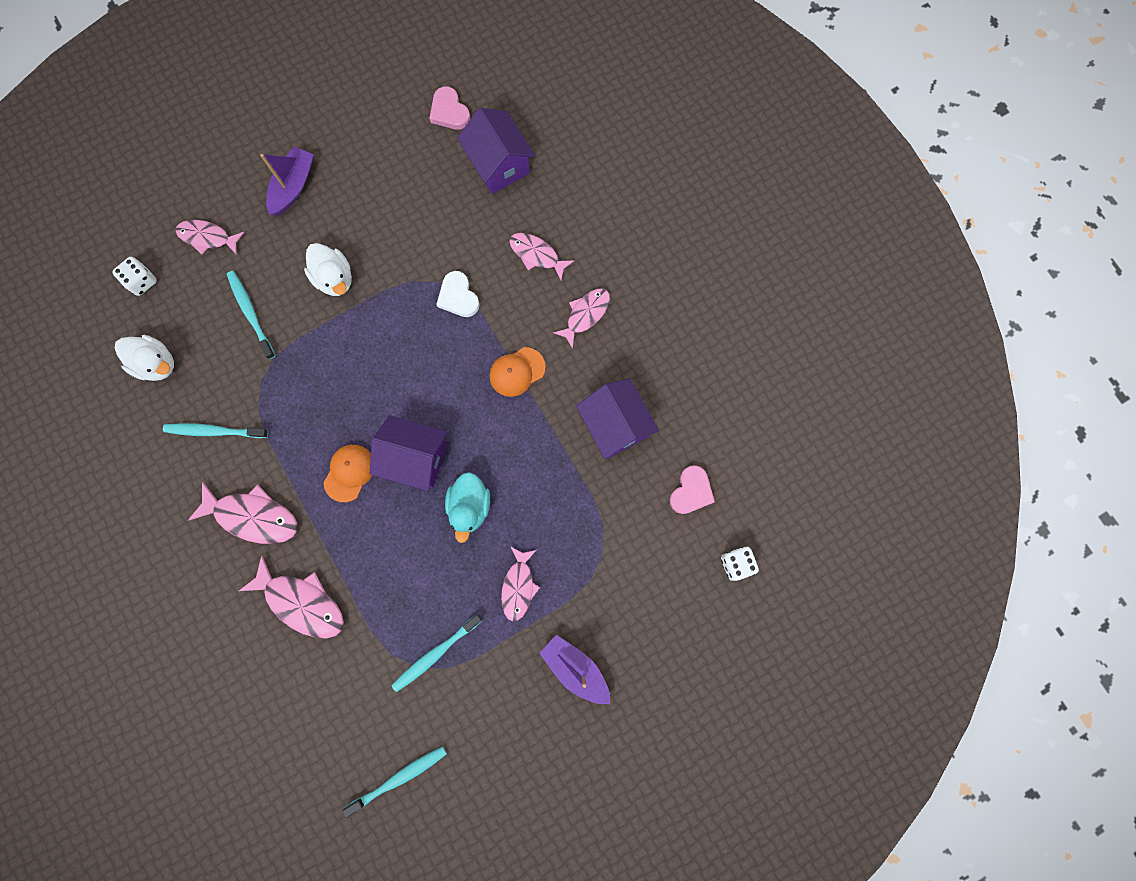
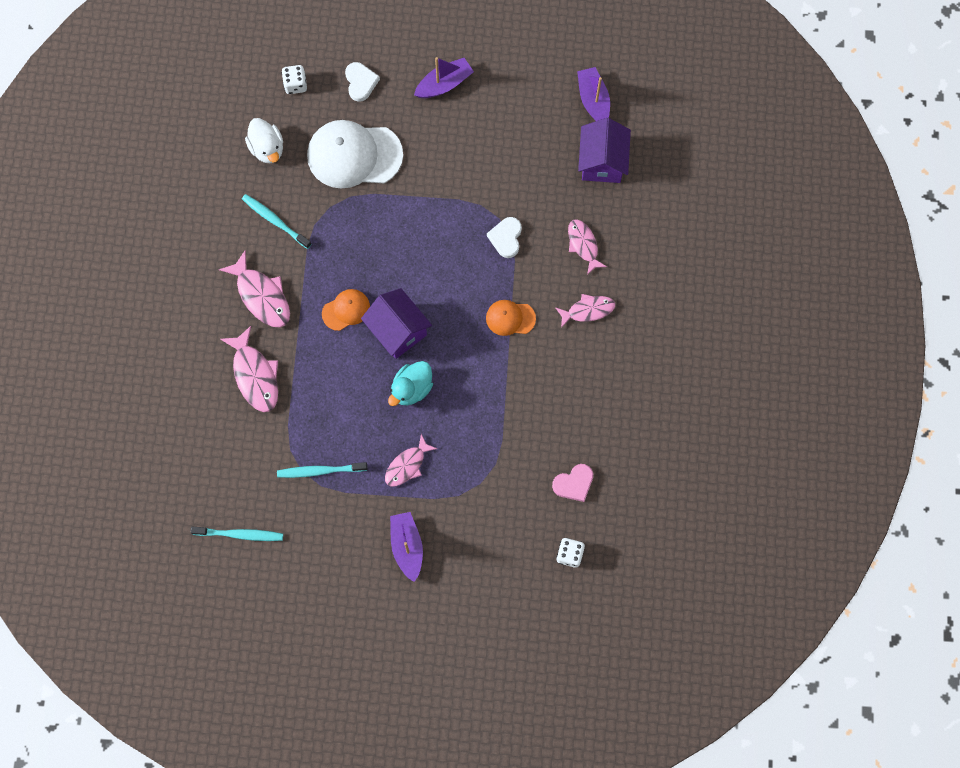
camera: 35 degrees right, 5 degrees down
pink fish [176,220,245,255] -> white heart [345,62,380,101]
turquoise toothbrush [227,271,276,359] -> white cap [307,120,403,189]
white duck [304,243,352,296] -> none
pink heart [429,86,470,130] -> purple boat [577,67,610,121]
purple house [576,378,659,459] -> none

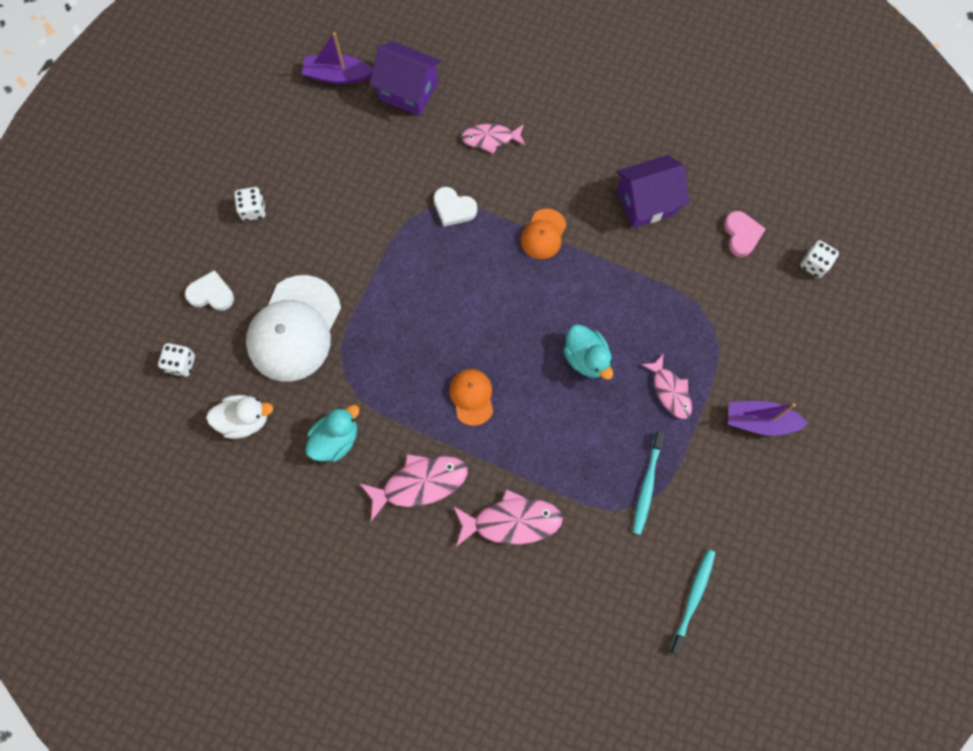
camera: 70 degrees left, 0 degrees up
turquoise toothbrush [242,194,311,249] -> turquoise duck [305,405,360,462]
purple house [361,288,432,359] -> purple house moved to [616,155,689,228]
purple boat [414,57,474,98] -> white dice [234,187,266,221]
pink fish [555,294,615,328] -> none

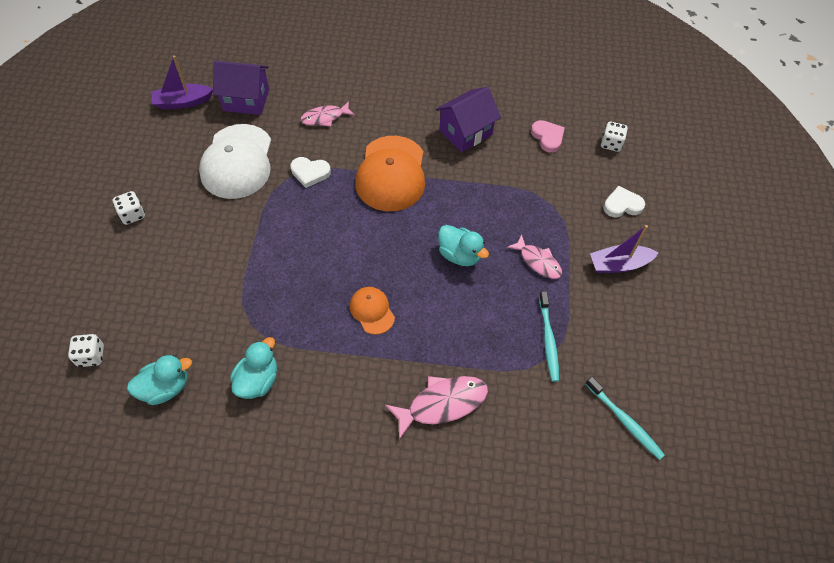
camera: 20 degrees left, 15 degrees down
white heart [185,270,234,311] -> white heart moved to [603,186,645,217]
white duck [206,395,273,439] -> turquoise duck [127,355,192,405]
white cap [246,275,341,382] -> white cap moved to [199,124,271,199]
pink fish [359,454,468,521] -> none
orange cap [521,209,566,259] -> orange cap [355,136,425,211], size x1.98
turquoise toothbrush [670,549,716,655] -> turquoise toothbrush turned 135 degrees clockwise [586,377,665,460]

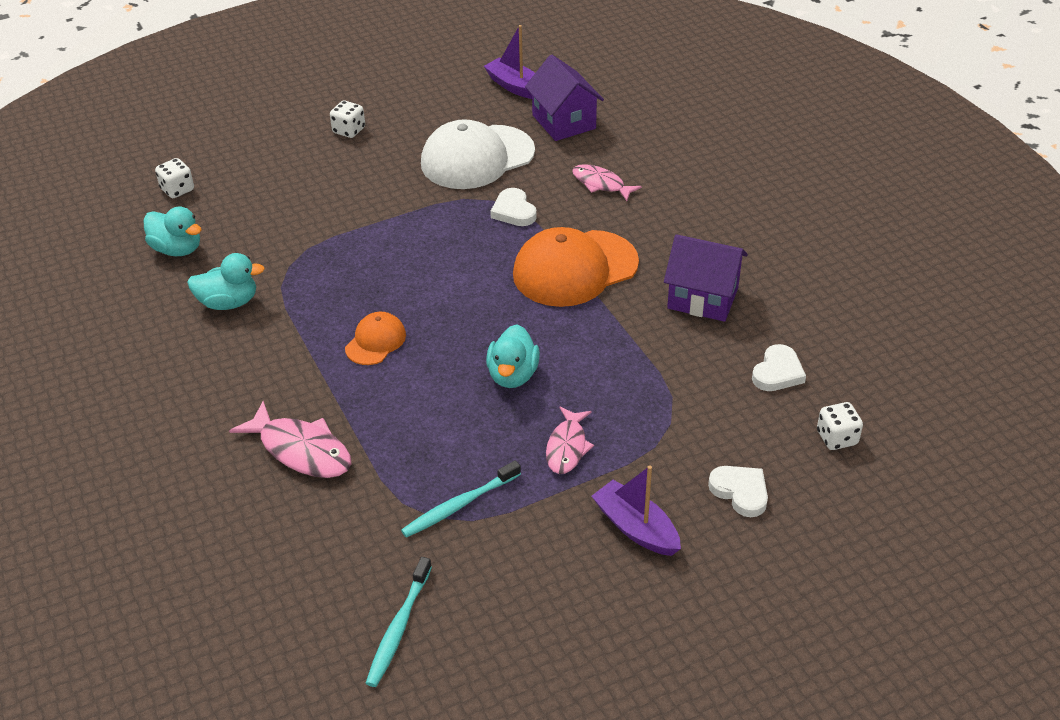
camera: 60 degrees right, 15 degrees down
pink heart [531,120,565,153] -> white heart [752,344,806,391]

